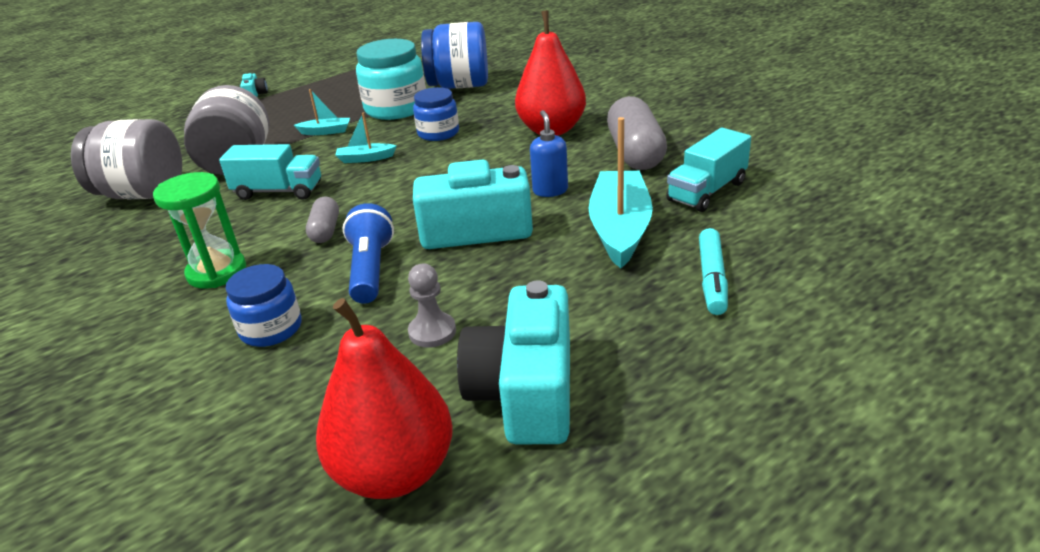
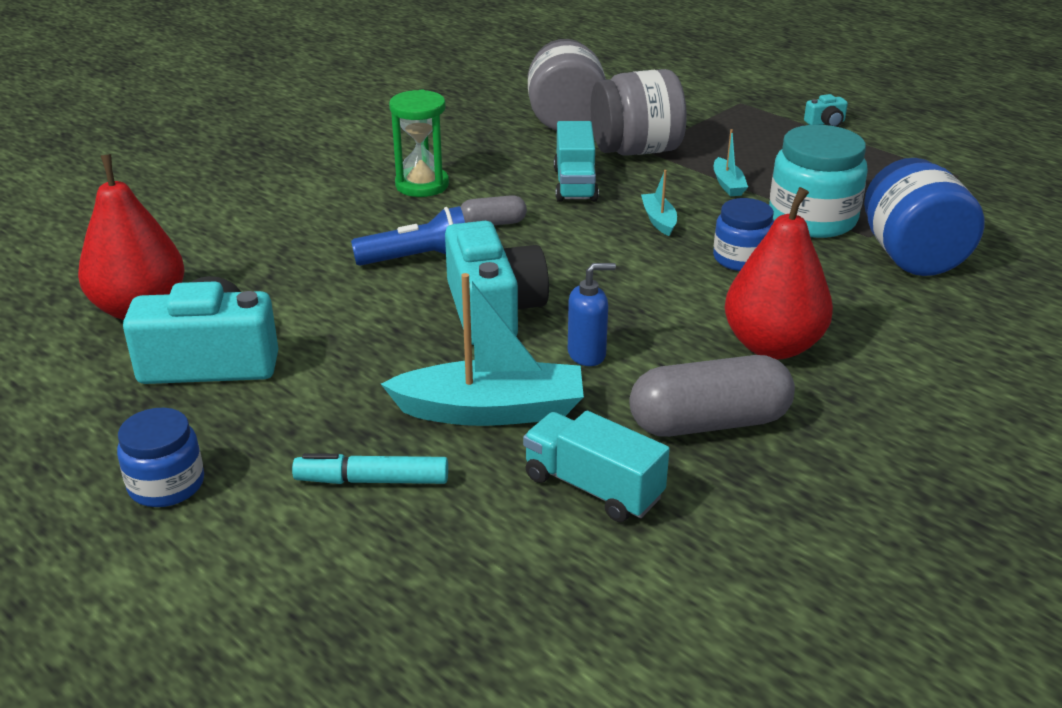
camera: 80 degrees right, 0 degrees up
blue jar [225,264,302,347] -> blue jar moved to [117,408,204,507]
grey pawn [408,263,456,348] -> none

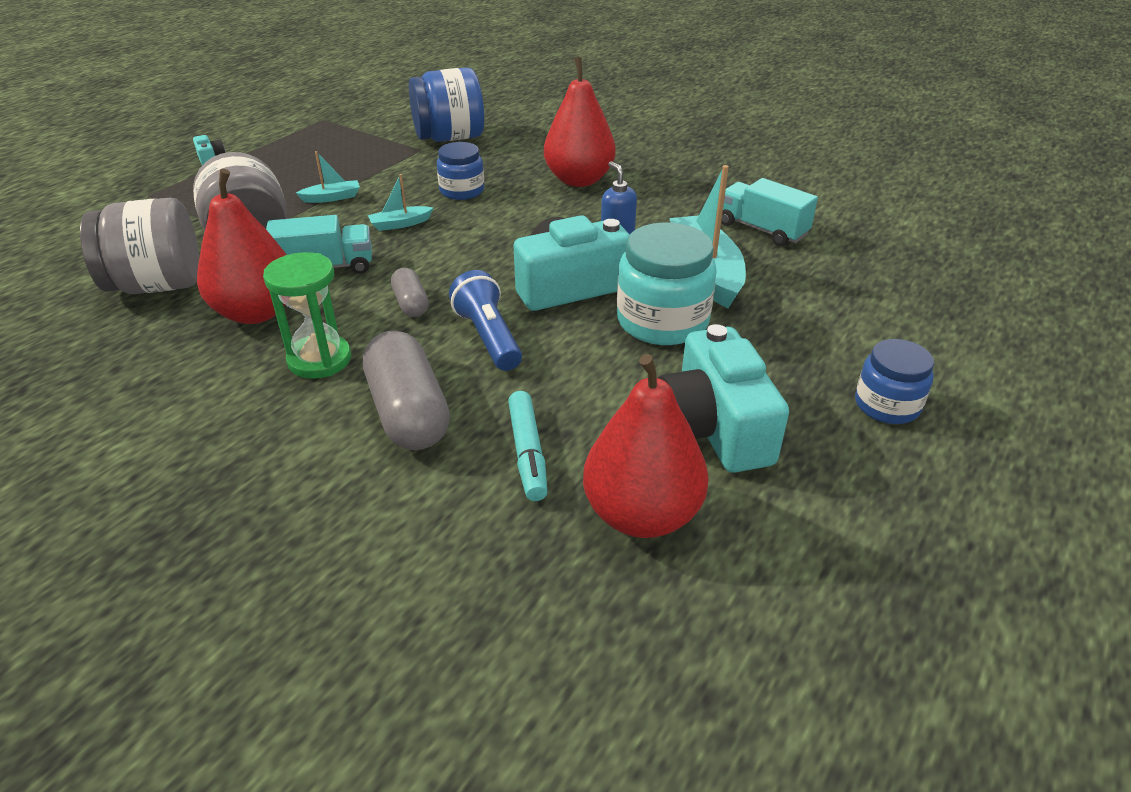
camera: 100 degrees left, 5 degrees up
turquoise marker [292,453,448,484] -> turquoise marker moved to [508,391,548,501]
turquoise truck [523,411,670,522] -> turquoise truck turned 105 degrees clockwise [721,178,818,246]
grey capsule [629,355,795,437] -> grey capsule moved to [363,331,450,450]
turquoise jar [769,125,868,238] -> turquoise jar moved to [617,222,716,345]
none -> red pear [197,169,287,324]

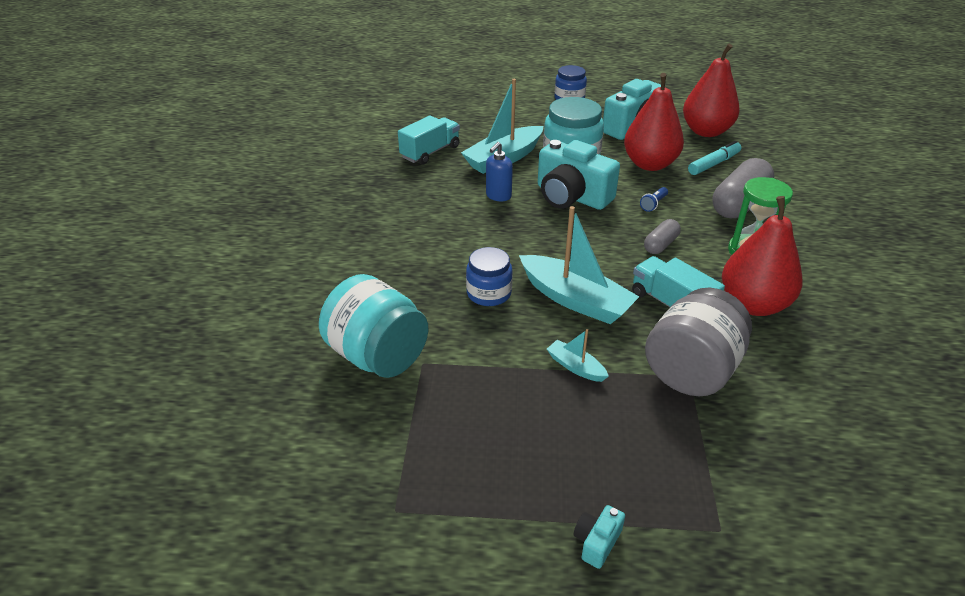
camera: 120 degrees left, 0 degrees up
grey jar [80,198,199,294] -> none
turquoise boat [368,174,433,231] -> turquoise boat [519,206,639,324], size x2.10
blue jar [409,67,484,142] -> turquoise jar [319,274,429,378]
blue flashlight [449,270,522,371] -> blue flashlight [640,187,668,212], size x0.51
red pear [544,57,616,187] -> red pear moved to [624,73,684,171]
turquoise truck [721,178,818,246] -> turquoise truck turned 150 degrees counterclockwise [398,116,460,164]

